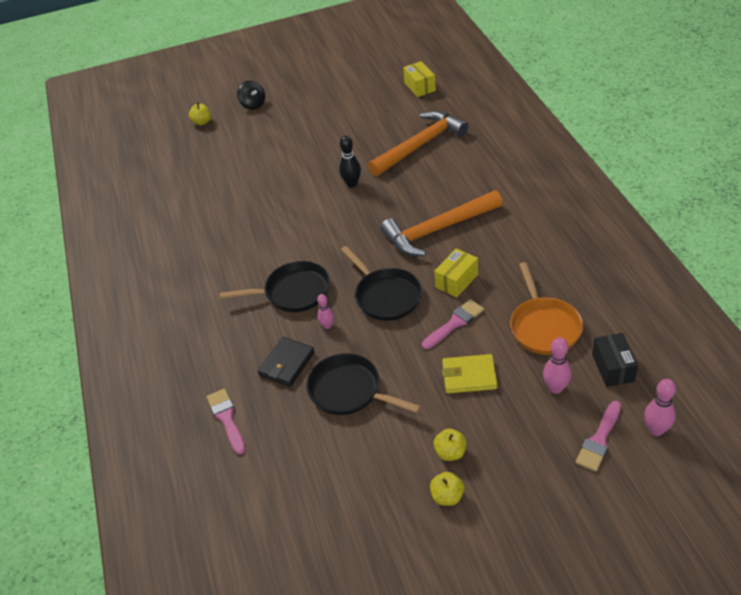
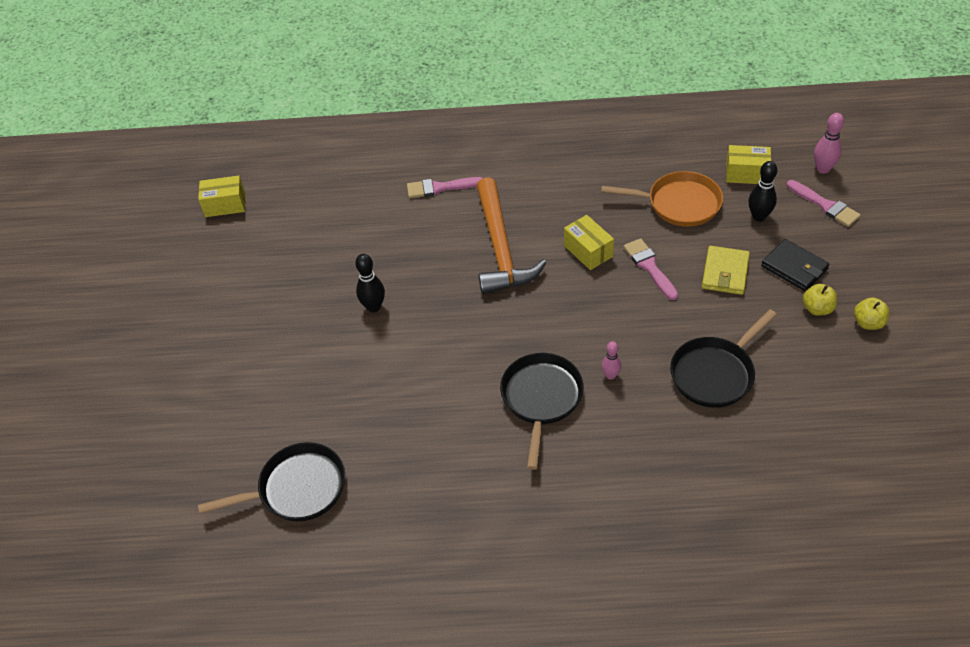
camera: 75 degrees left, 5 degrees up
yellow apple [189,102,211,125] -> none
pink brush [207,389,245,455] -> pink brush moved to [407,177,482,198]
black spinning top [237,81,265,110] -> none
black wallet [258,337,315,387] -> black wallet moved to [761,239,830,291]
black pan [341,246,422,321] -> black pan moved to [198,442,345,521]
orange hammer [368,111,469,176] -> none
pink bowling pin [543,337,572,394] -> black bowling pin [749,161,777,222]
black box [592,333,638,387] -> yellow box [726,145,771,184]

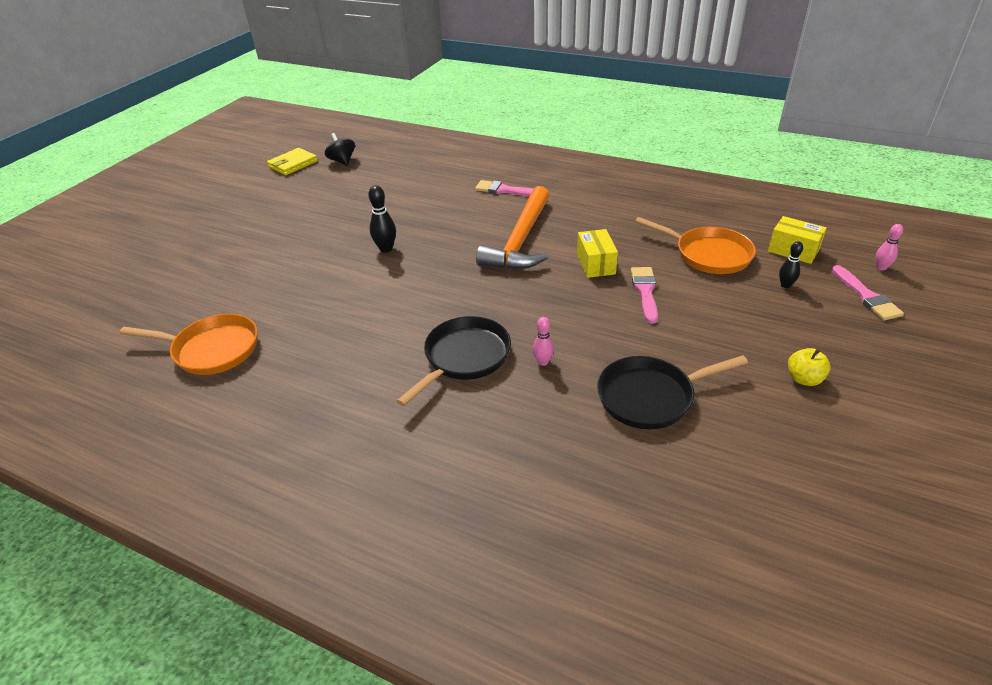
camera: 25 degrees right, 10 degrees down
yellow box [198,176,245,217] -> black spinning top [325,133,355,166]
black pan [198,442,345,521] -> orange pan [120,314,258,375]
yellow wallet [702,246,750,295] -> yellow wallet moved to [267,148,318,175]
black bowling pin [749,161,777,222] -> black bowling pin [779,241,803,288], size x0.65
black wallet [761,239,830,291] -> none
pink bowling pin [814,113,844,173] -> pink bowling pin [876,224,903,271], size x0.65
yellow apple [854,297,889,330] -> none

